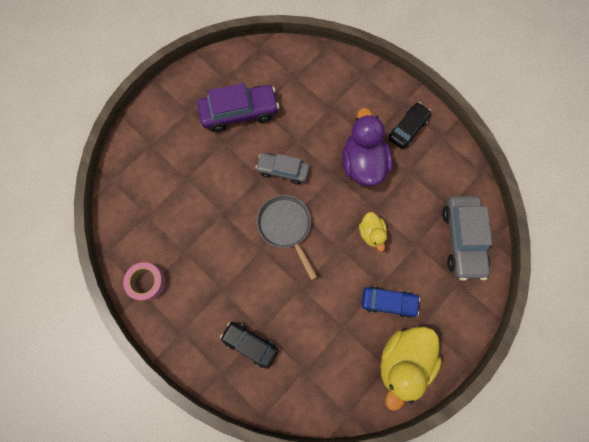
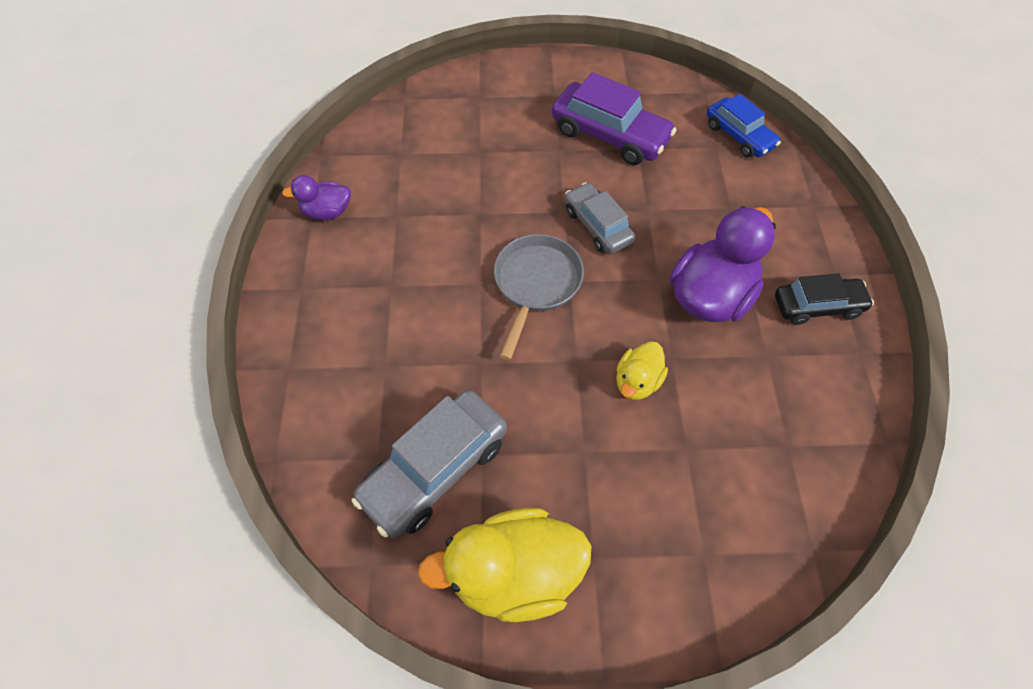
camera: 45 degrees right, 15 degrees down
pink tape [123,262,166,301] -> purple duck [282,175,351,220]
black car [220,322,278,369] -> none
blue car [362,286,420,318] -> blue car moved to [707,94,781,158]
grey car [442,196,492,281] -> grey car moved to [351,390,507,538]

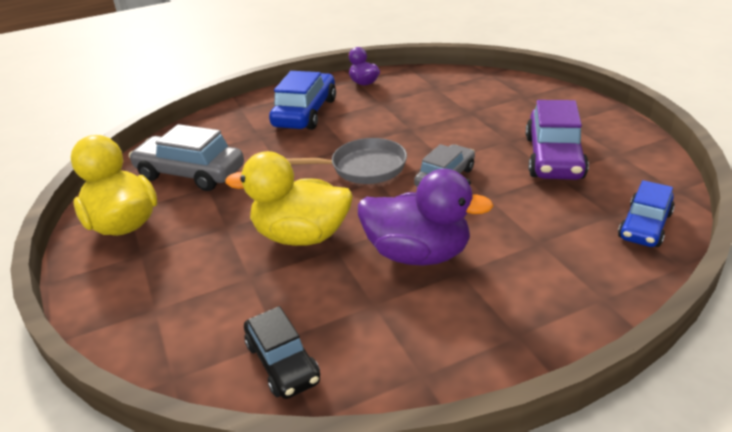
camera: 70 degrees right, 25 degrees down
yellow duck [616,341,668,400] -> yellow duck [225,151,353,246], size x1.88
black car [775,273,874,325] -> black car moved to [244,306,320,399]
none -> blue car [269,71,336,130]

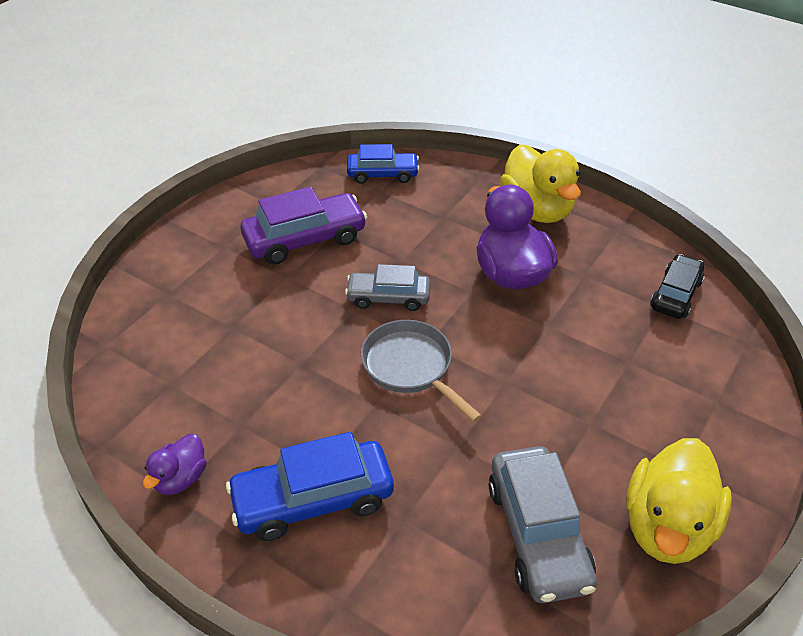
camera: 125 degrees left, 10 degrees up
yellow duck [225,151,353,246] -> yellow duck moved to [500,144,581,223]

